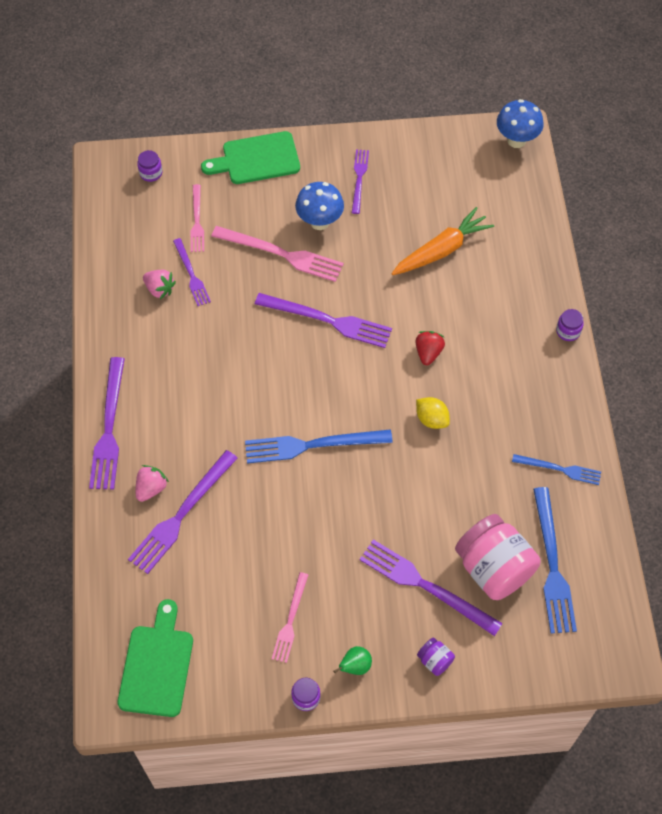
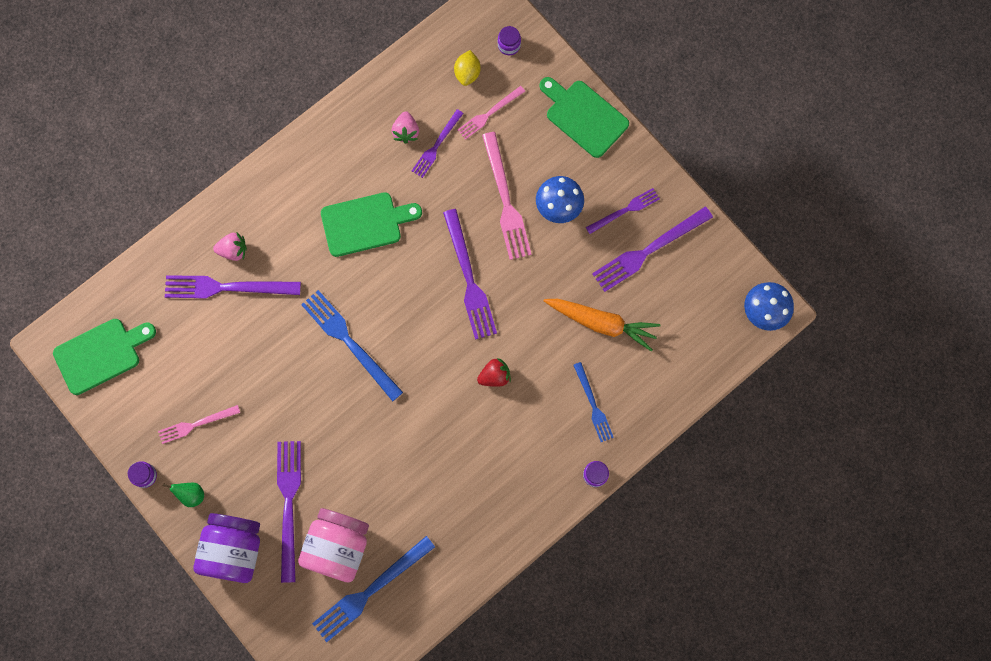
camera: 55 degrees right, 15 degrees up
purple fork [89,357,125,489] -> purple fork moved to [592,207,713,292]
yellow lemon [416,397,450,429] -> yellow lemon moved to [454,50,481,86]
purple jar [417,637,455,676] -> purple jar [193,513,260,583], size x2.31
blue fork [512,454,601,485] -> blue fork moved to [573,362,614,442]
none -> green cutting board [321,192,422,257]

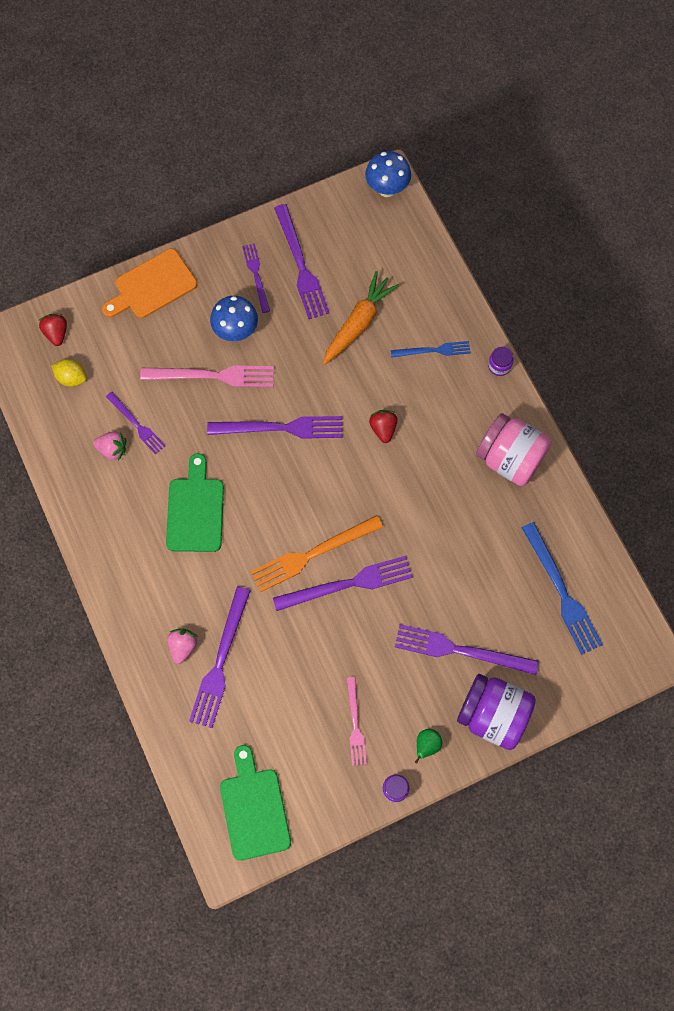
camera: 75 degrees left, 5 degrees down
pink jar [298,508,369,582] -> pink jar moved to [476,413,552,486]
blue fork [301,290,403,401] -> orange fork [250,515,383,592]
pink fork [457,86,525,140] -> none
purple jar [498,26,521,55] -> red strawberry [38,314,67,346]
green cutting board [539,77,629,158] -> orange cutting board [102,249,197,318]
none -> purple fork [273,556,413,611]

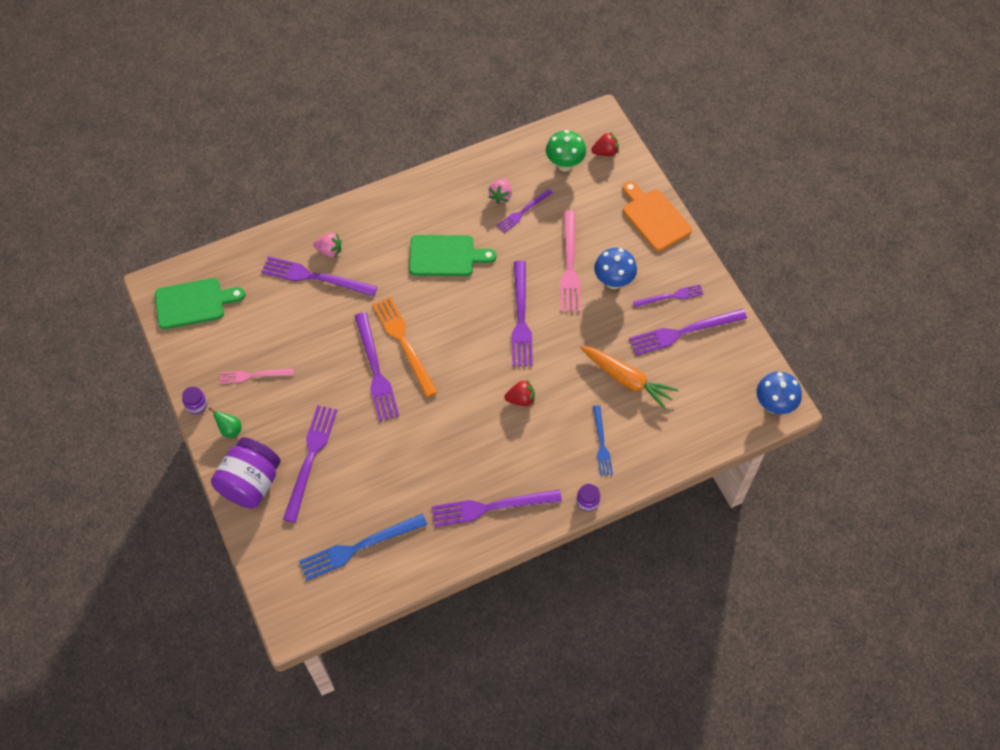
camera: 90 degrees right, 10 degrees down
yellow lemon [51,359,87,387] -> green mushroom [546,130,586,172]
pink jar [476,413,552,486] -> purple fork [432,490,562,527]

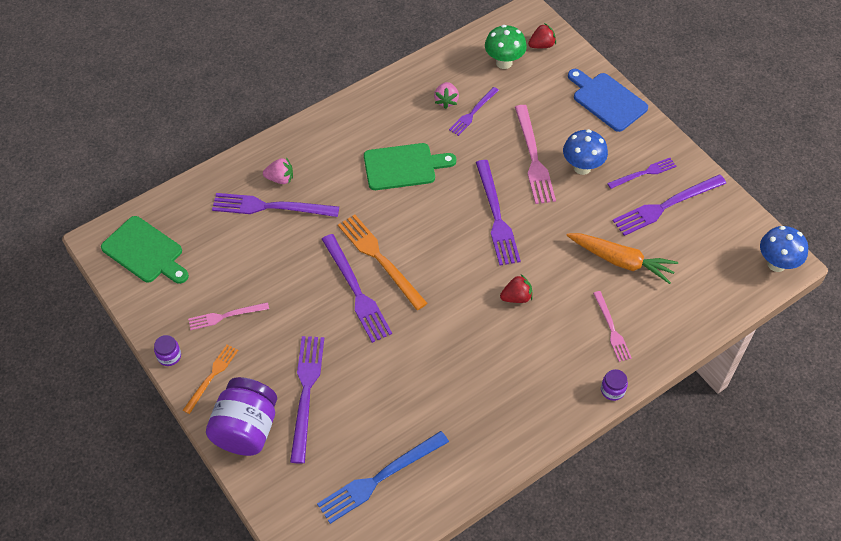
camera: 10 degrees left, 5 degrees down
green cutting board [155,278,245,329] -> green cutting board turned 60 degrees clockwise [101,216,189,284]
green pear [209,407,242,438] -> orange fork [183,344,238,414]
purple fork [432,490,562,527] -> none
blue fork [593,405,613,476] -> pink fork [593,291,632,362]
orange cutting board [623,181,692,251] -> blue cutting board [568,69,648,132]

